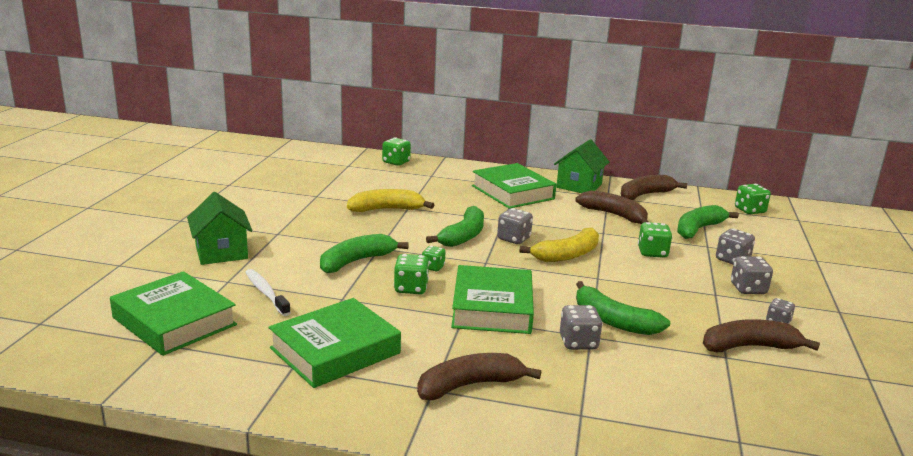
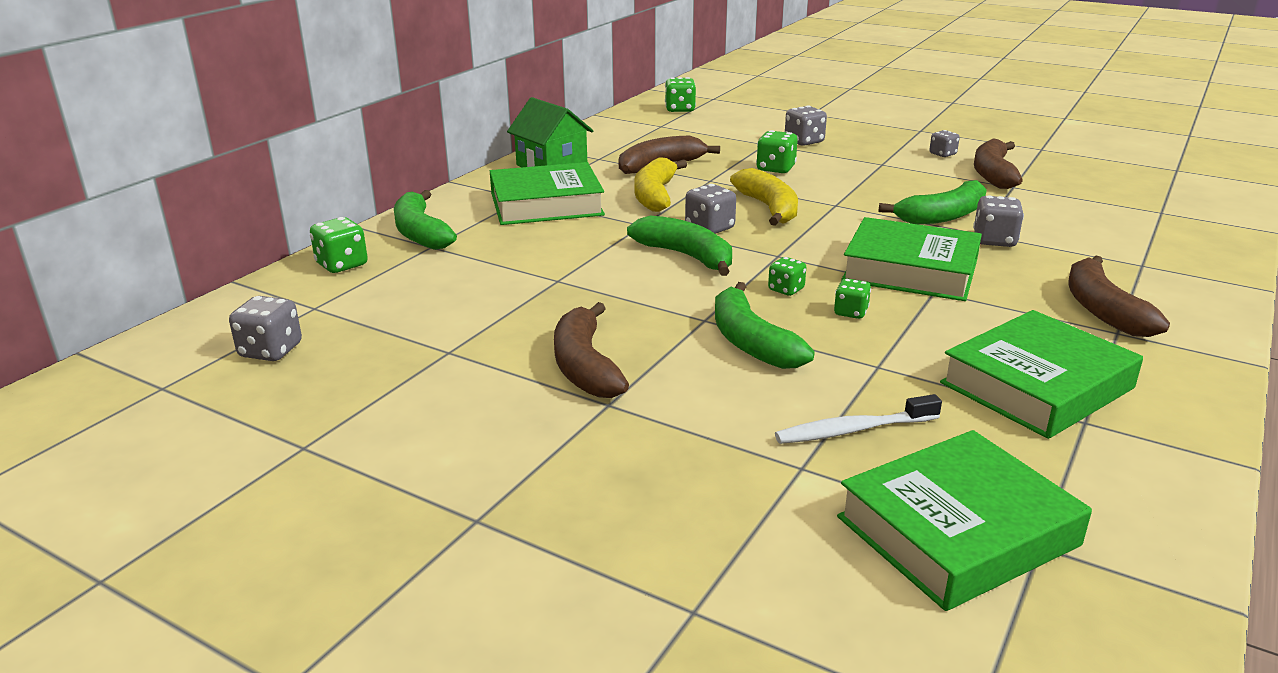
camera: 70 degrees left, 5 degrees up
green house [187,192,253,265] -> none
green book [268,298,401,388] -> green book turned 75 degrees clockwise [940,310,1143,439]
yellow banana [347,189,434,212] -> yellow banana moved to [634,157,687,212]
green dice [394,254,429,294] -> green dice [834,279,871,319], size x0.65
brown banana [621,175,687,200] -> brown banana moved to [554,302,629,398]
green banana [677,205,739,239] -> green banana moved to [394,190,457,250]
grey dice [731,256,773,294] -> grey dice moved to [229,296,302,361]

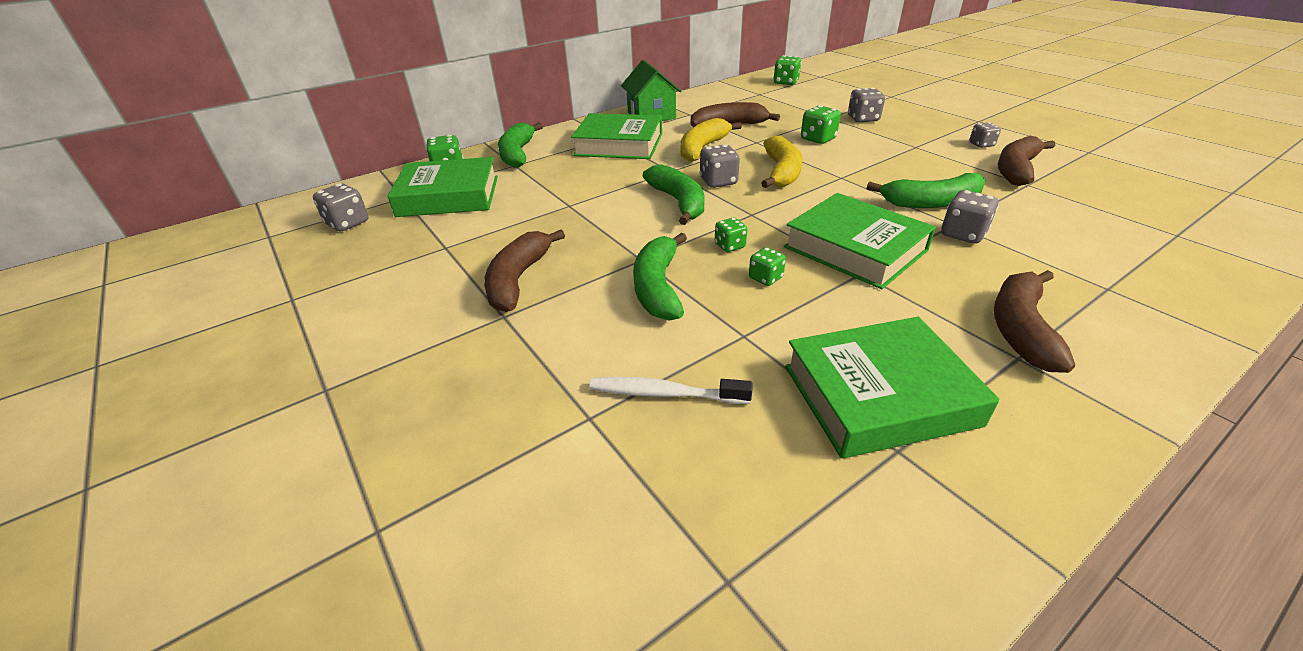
camera: 25 degrees right, 10 degrees up
green book [837,430,1092,611] -> green book moved to [387,157,498,217]

